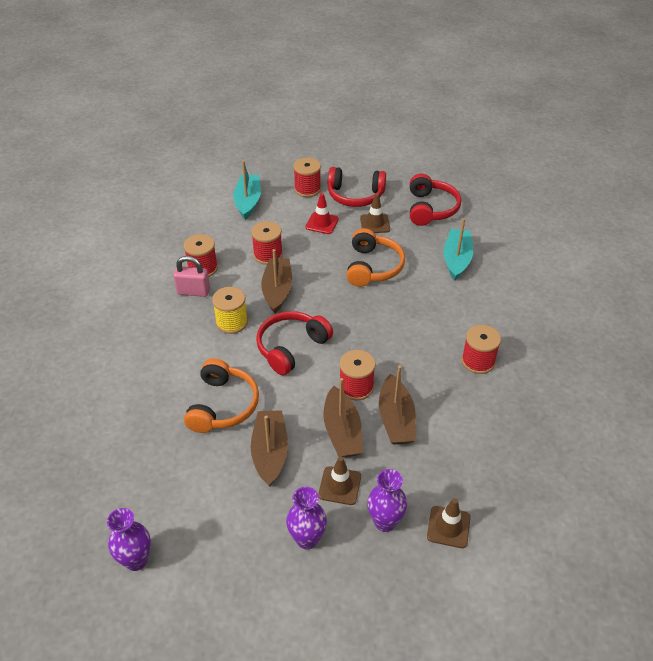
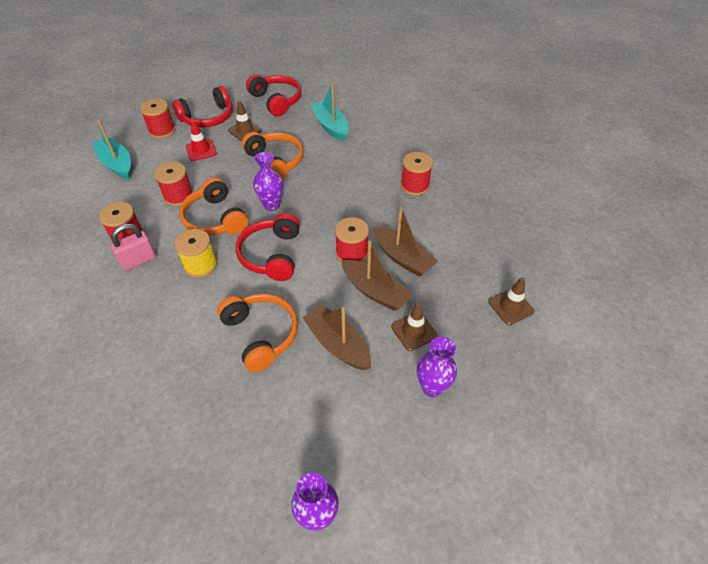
camera: 40 degrees left, 5 degrees up
brown boat [261,249,292,313] -> orange headphones [179,177,248,236]
purple vase [367,469,407,532] -> purple vase moved to [253,152,284,211]

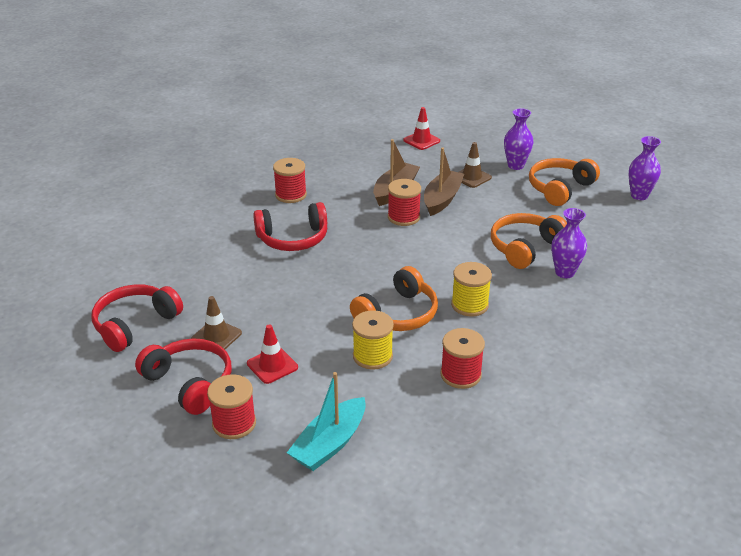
camera: 105 degrees left, 15 degrees down
pink padlock [111,224,156,271] -> none
red spool [154,162,193,206] -> yellow spool [352,310,394,370]
red headphones [235,213,300,281] -> red headphones moved to [253,202,327,251]
orange headphones [242,132,304,179] -> orange headphones moved to [529,158,600,206]
purple vase [253,152,284,211] -> purple vase moved to [551,208,587,278]
brown boat [302,305,371,370] -> none
turquoise boat [311,83,349,141] -> none
brown traffic cone [488,277,535,325] -> red traffic cone [403,107,440,150]

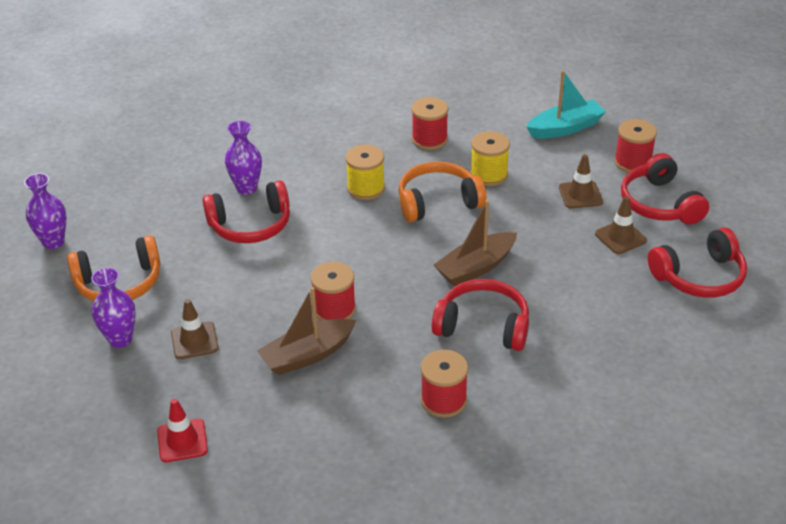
camera: 150 degrees left, 5 degrees up
red traffic cone [247,324,298,384] -> brown traffic cone [559,154,603,209]
brown boat [424,148,464,216] -> brown boat moved to [434,200,517,286]
orange headphones [491,213,567,269] -> red headphones [203,181,290,243]

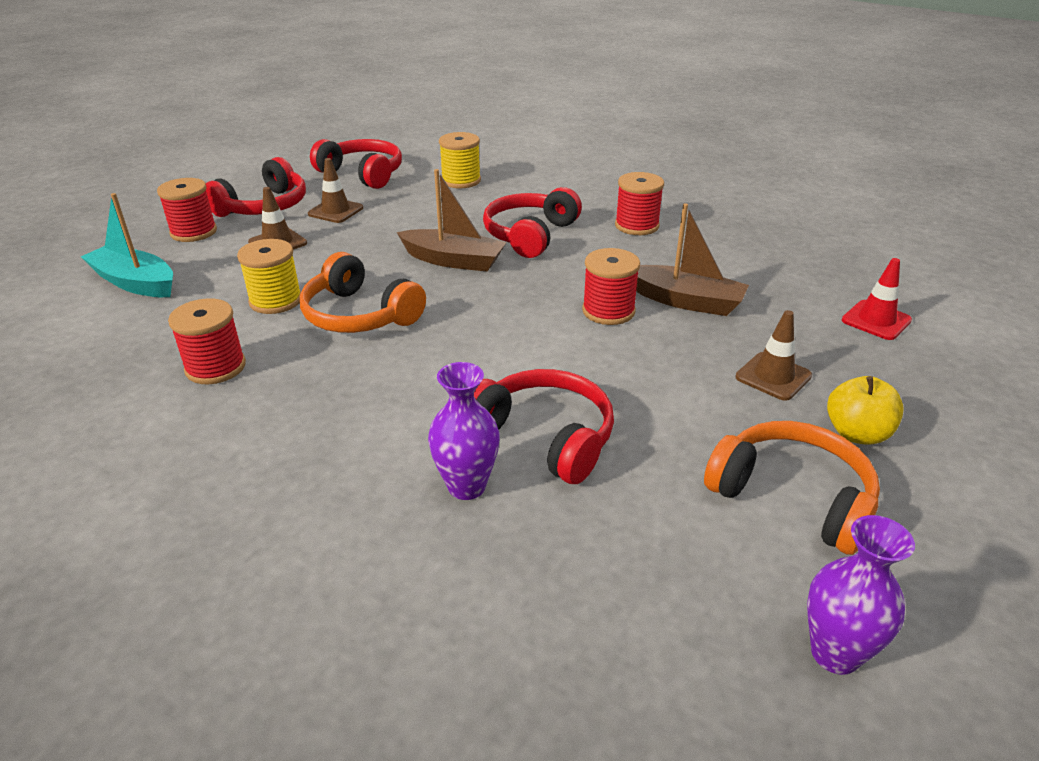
camera: 125 degrees left, 5 degrees down
purple vase [91,268,136,348] -> yellow apple [827,376,904,445]
yellow spool [345,145,385,200] -> yellow spool moved to [439,132,481,188]
red headphones [432,279,529,351] -> red headphones turned 45 degrees clockwise [483,187,582,258]

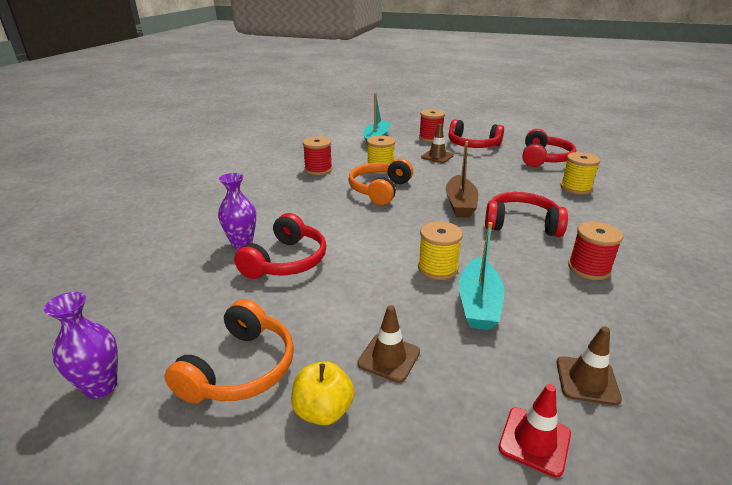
camera: 75 degrees right, 5 degrees down
brown traffic cone [308,158,363,223] -> brown traffic cone moved to [556,326,622,405]
red spool [582,248,640,325] -> yellow spool [418,221,463,280]
brown boat [636,203,749,316] -> turquoise boat [459,222,504,330]

